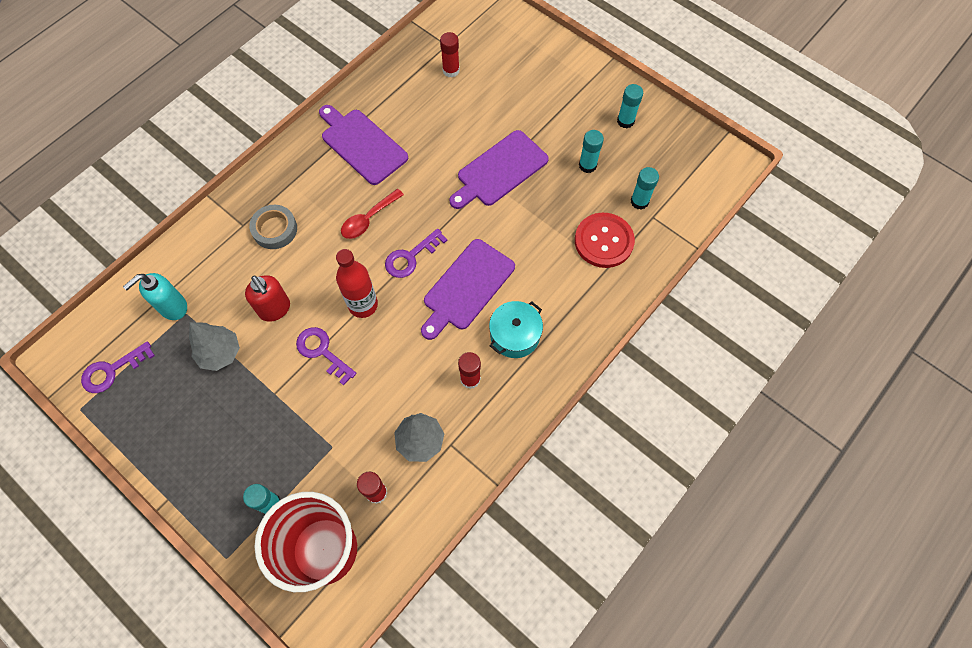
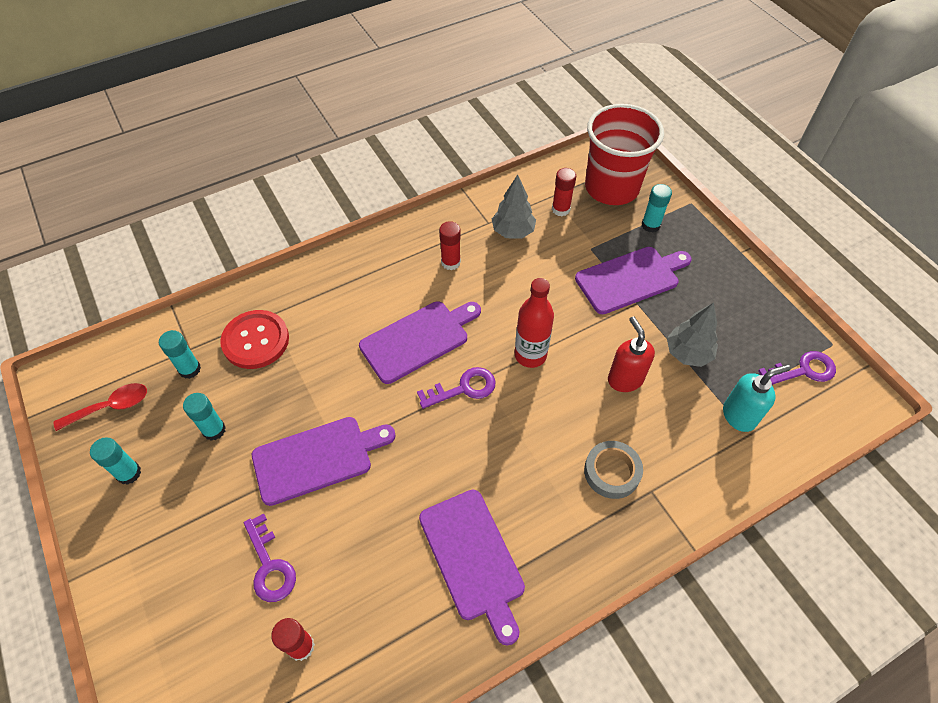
camera: 160 degrees left, 10 degrees down
purple key [296,327,356,385] -> purple key moved to [244,513,296,602]
red spoon [341,189,404,239] -> red spoon moved to [54,383,147,431]
turquoise pot [489,301,543,358] -> none
none -> purple cutting board [575,247,692,314]

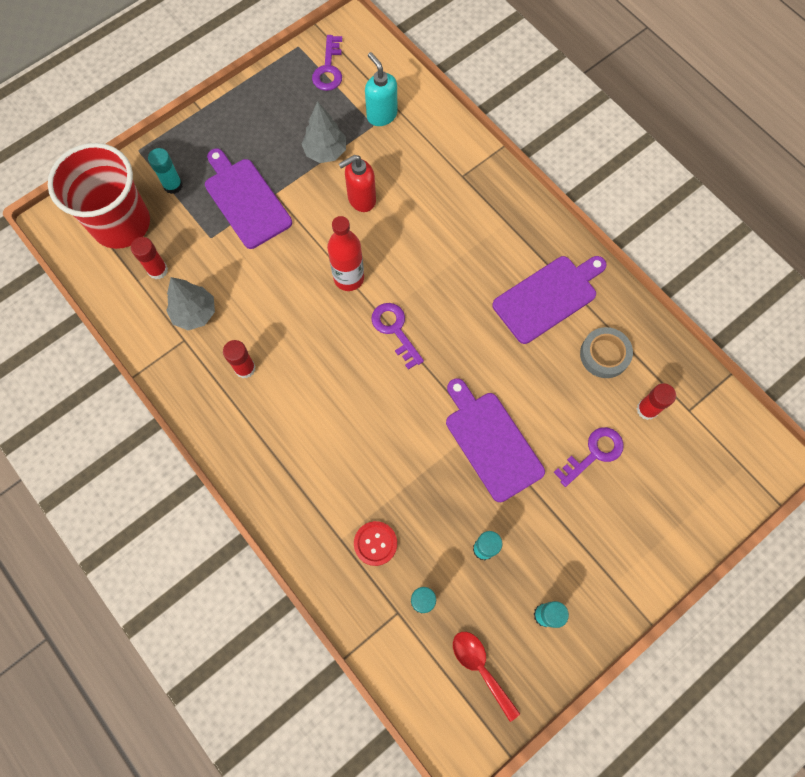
camera: 100 degrees left, 15 degrees up
red button [220,310,289,369] -> red button [354,521,397,566], size x0.62
purple cutting board [359,301,481,384] -> none
grey tape [584,441,643,499] -> grey tape moved to [580,327,633,378]
purple key [758,351,836,385] -> purple key turned 150 degrees counterclockwise [312,35,342,91]

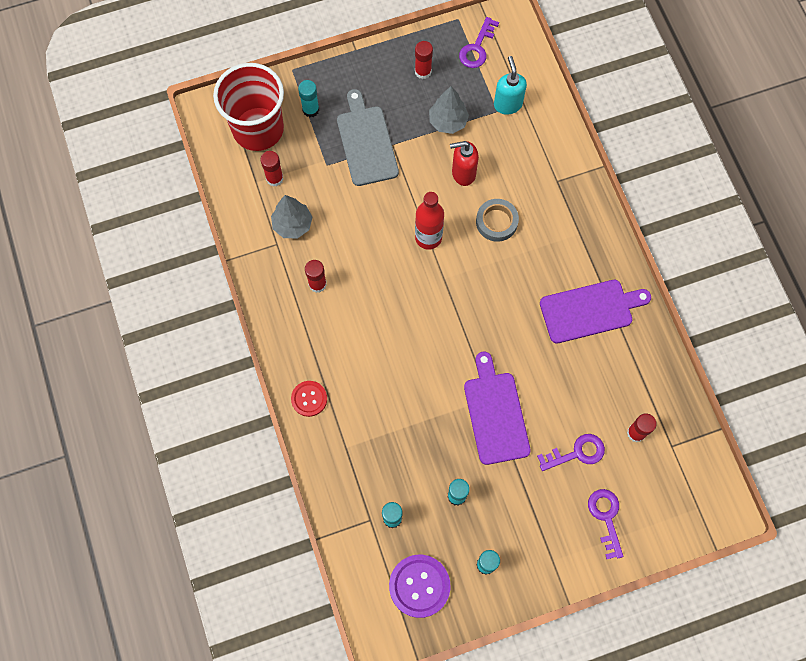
camera: 20 degrees right, 0 degrees up
purple cutting board [205,149,292,249] -> grey cutting board [337,89,399,186]
red button [354,521,397,566] -> red button moved to [291,381,327,417]
purple key [371,303,424,370] -> purple key moved to [588,489,623,559]
red spoon [453,632,520,722] -> purple button [389,555,451,618]
grey tape [580,327,633,378] -> grey tape moved to [476,199,519,242]
none -> red glue stick [415,41,433,79]

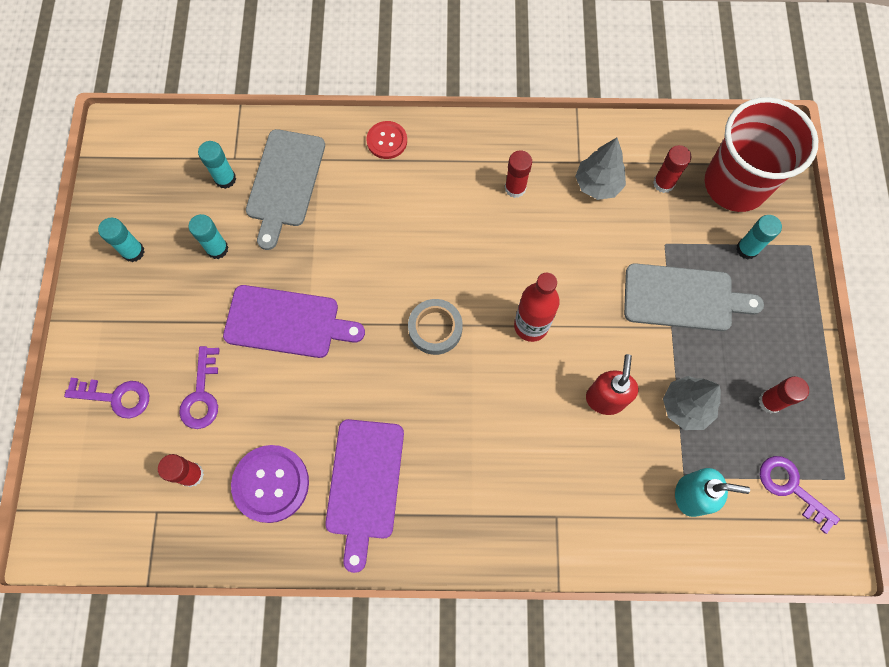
camera: 110 degrees right, 0 degrees up
purple button [389,555,451,618] -> purple button moved to [231,445,309,523]
grey tape [476,199,519,242] -> grey tape moved to [408,299,463,355]
none -> grey cutting board [246,129,325,250]

